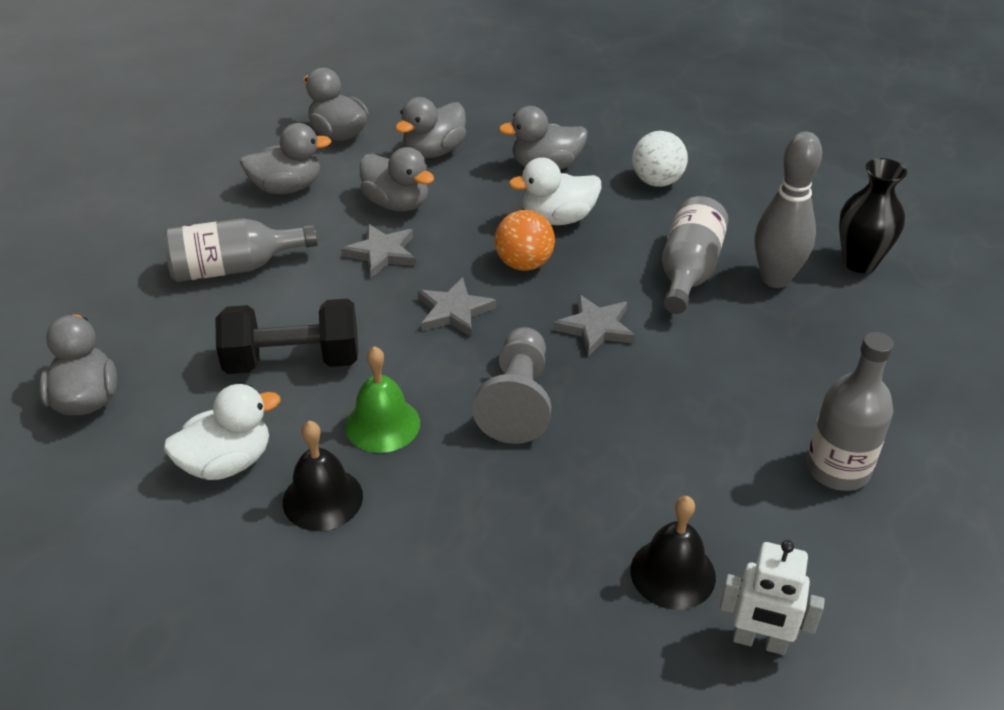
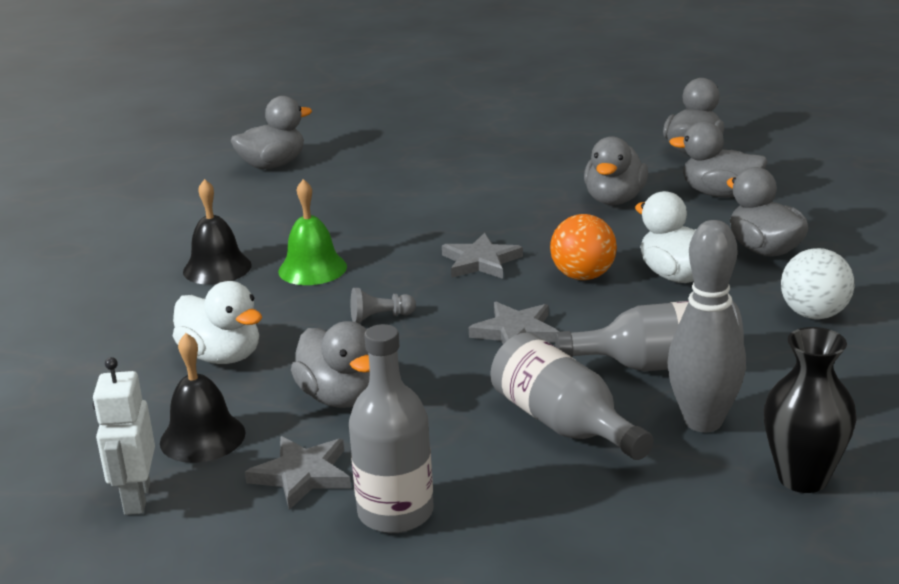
camera: 70 degrees right, 15 degrees down
grey bottle [163,218,318,282] -> grey bottle moved to [490,333,653,460]
white duck [164,384,280,480] -> white duck moved to [173,281,262,364]
black dumbbell [215,299,358,374] -> none
grey duck [240,123,332,194] -> grey duck moved to [291,321,370,408]
grey star [341,224,416,278] -> grey star moved to [245,436,351,510]
grey pawn [473,327,551,444] -> grey pawn [350,288,416,324], size x0.48

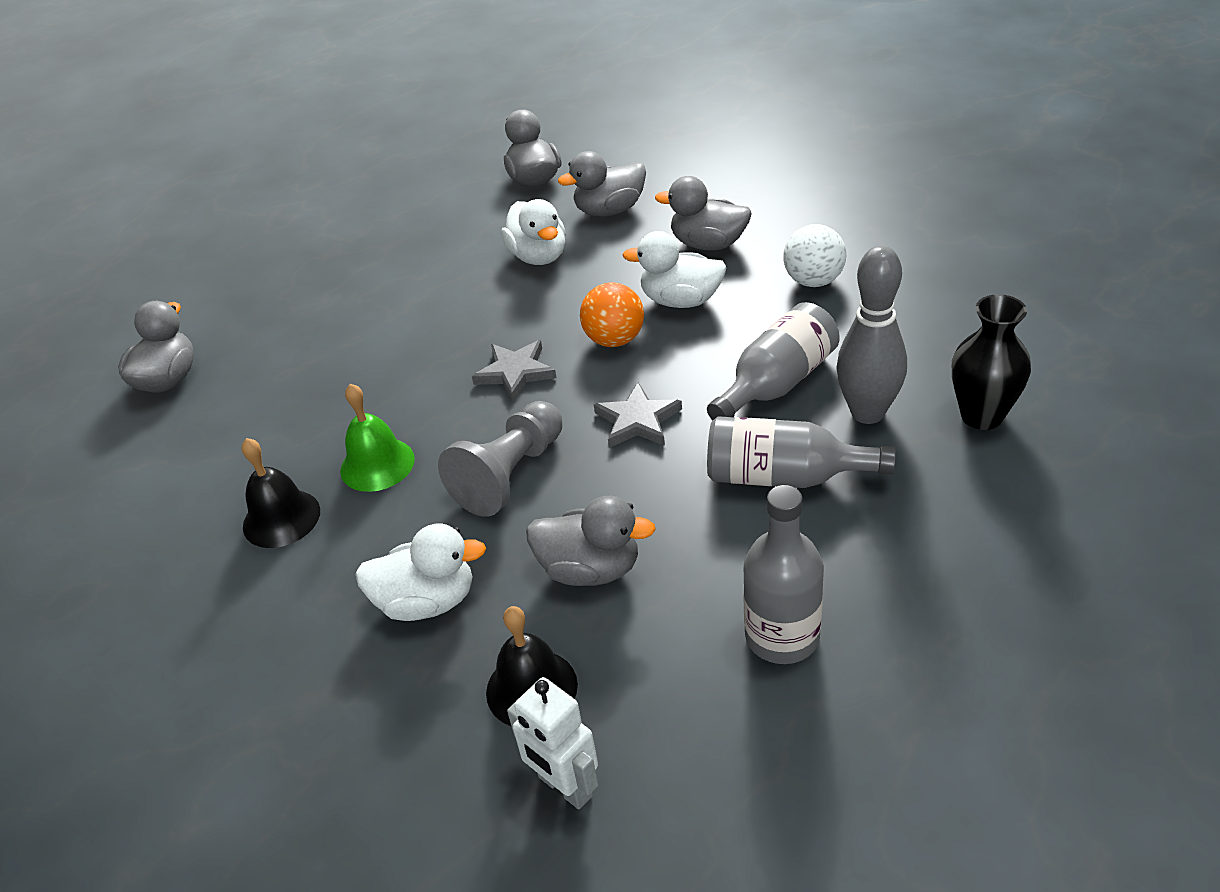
camera: 40 degrees left, 15 degrees up
grey star [245,436,351,510] -> none
grey pawn [350,288,416,324] -> grey pawn [438,401,562,517], size x2.09
grey duck [584,136,648,205] -> white duck [501,199,566,265]

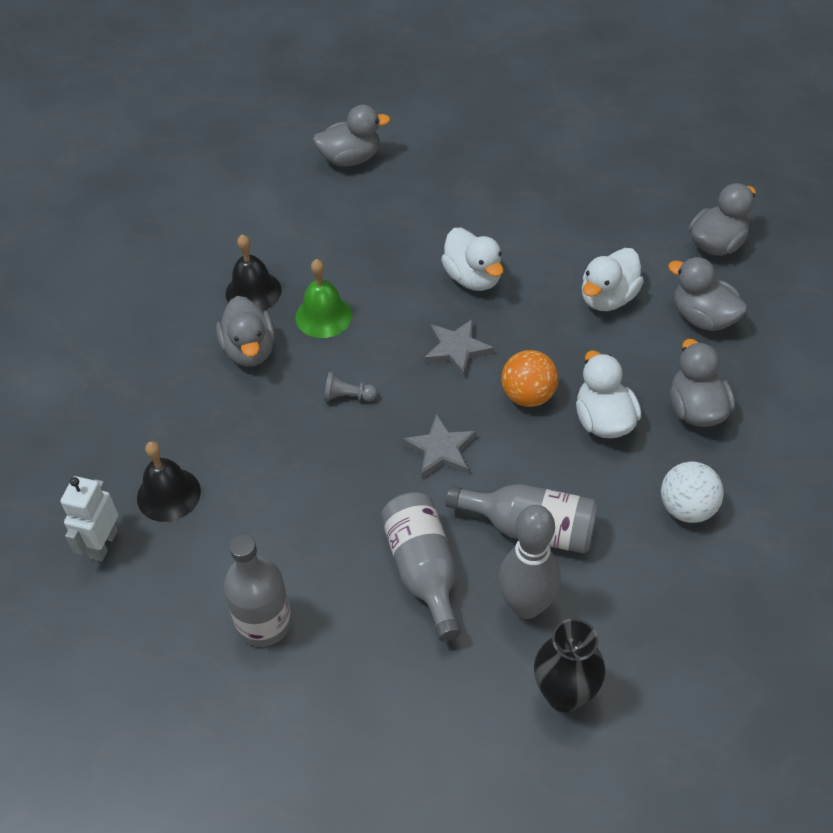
camera: 60 degrees right, 10 degrees up
white duck [355,524,486,621] -> white duck moved to [441,228,504,291]
grey pawn [438,401,562,517] -> grey pawn [324,372,378,402], size x0.48
grey duck [526,496,656,586] -> grey duck moved to [216,296,275,367]

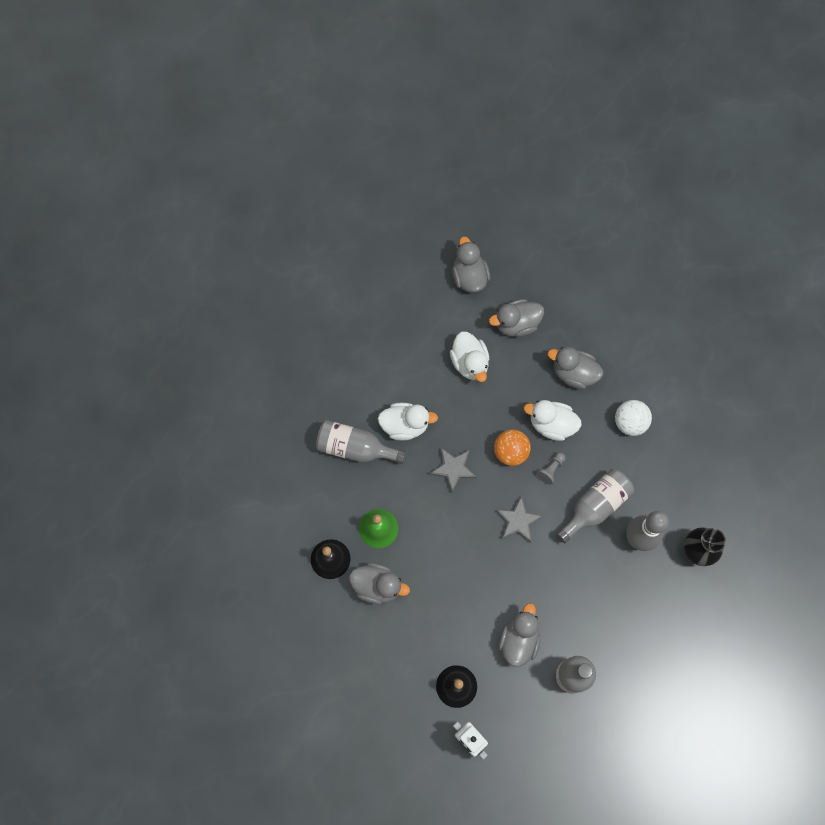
camera: 60 degrees left, 20 degrees up
grey duck [313,105,391,167] -> grey duck moved to [498,603,541,667]
grey pawn [324,372,378,402] -> grey pawn moved to [537,452,566,485]
grey bottle [381,492,461,642] -> grey bottle moved to [316,420,406,464]

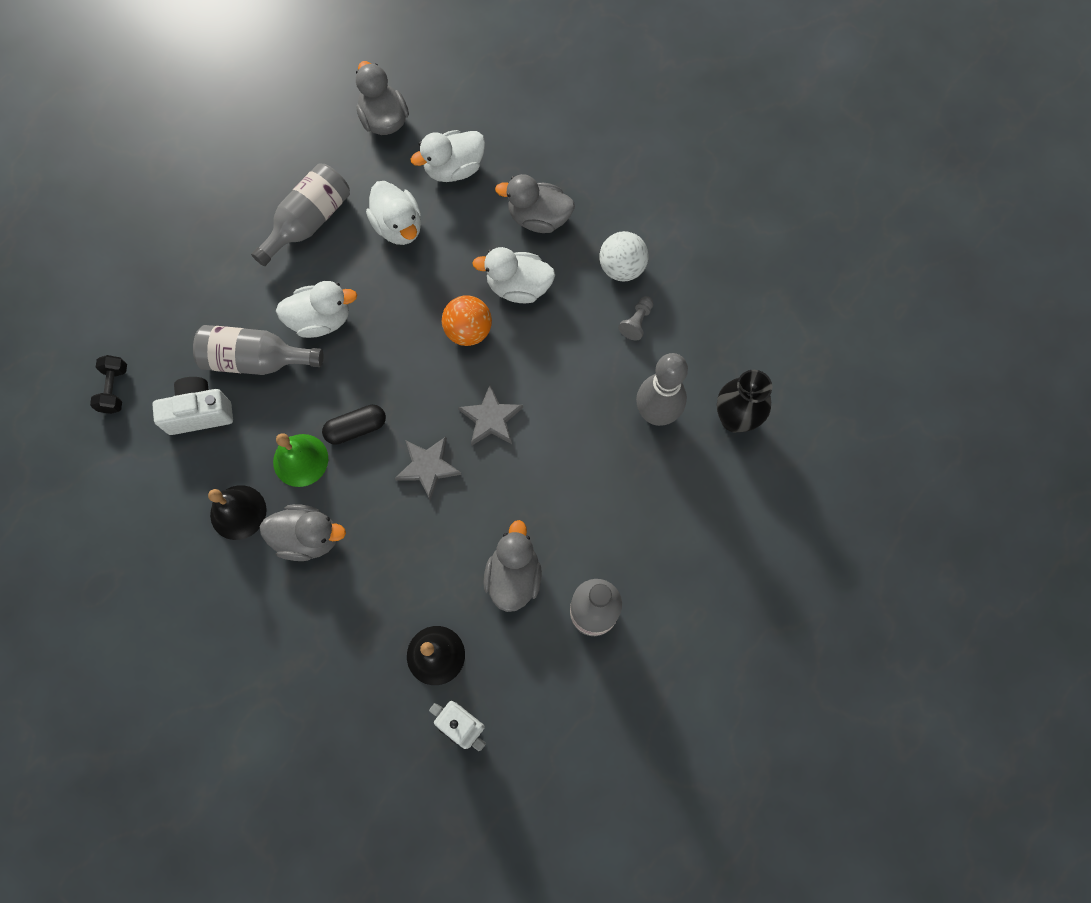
camera: 10 degrees left, 0 degrees up
grey star [430,448,476,492] -> grey star moved to [395,437,462,500]
grey duck [489,299,544,337] -> white duck [411,130,485,182]
grey pawn [537,452,566,485] -> grey pawn moved to [618,296,654,341]
grey bottle [556,469,634,544] -> grey bottle moved to [251,163,350,266]
none -> black dumbbell [90,355,127,414]
none -> white camera [152,377,233,435]
none -> black capsule [322,405,386,445]

